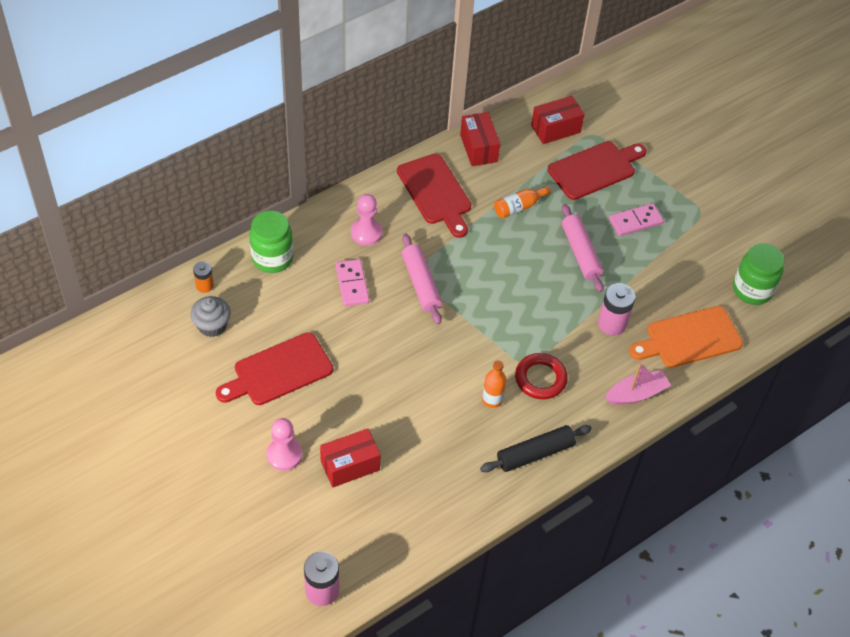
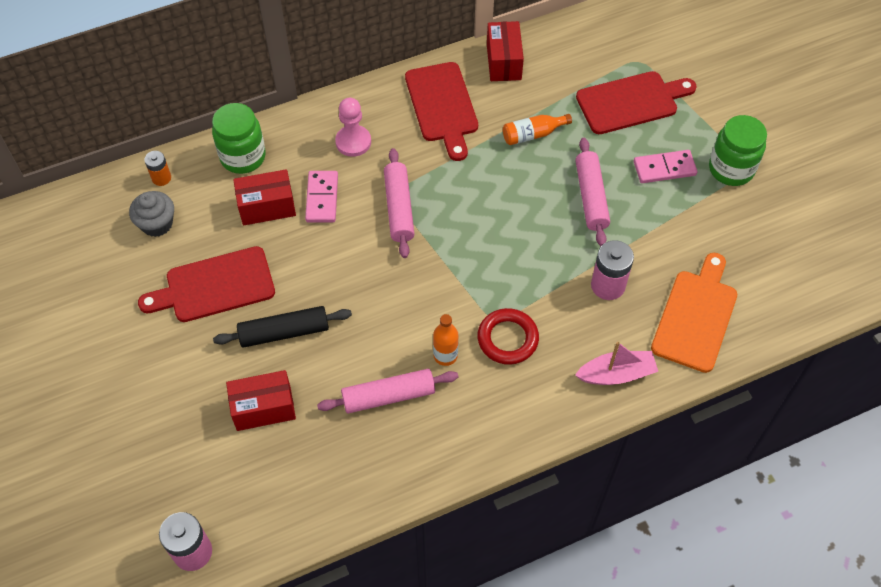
camera: 15 degrees right, 5 degrees up
pink pawn [267,418,302,471] -> none
black rolling pin [480,425,592,472] -> black rolling pin moved to [213,306,352,348]
red box [531,96,585,144] -> red box moved to [233,169,296,225]
orange cutting board [629,306,743,368] -> orange cutting board turned 120 degrees clockwise [651,253,737,373]
green jar [733,243,785,305] -> green jar moved to [709,115,767,186]
none -> pink rolling pin [317,369,458,414]

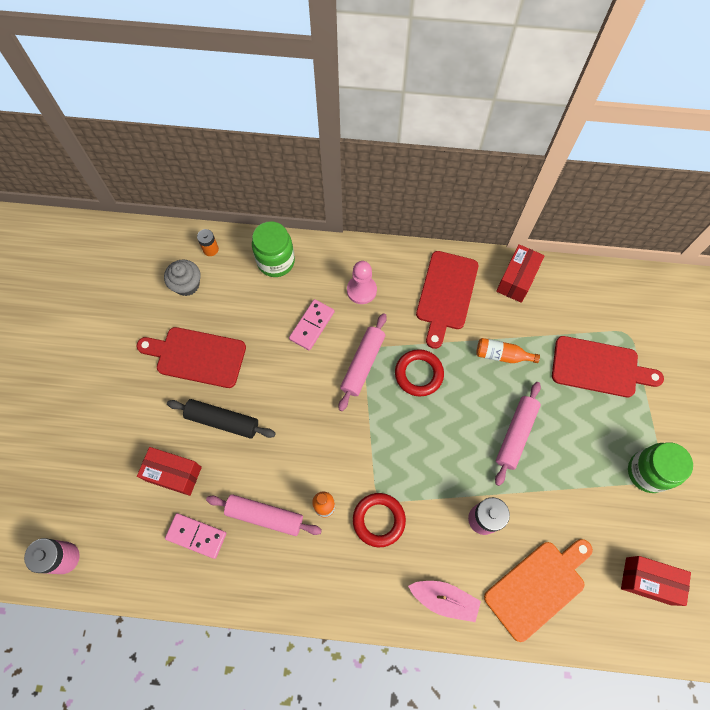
camera: 30 degrees right, 10 degrees up
red box [233,169,296,225] -> red box moved to [621,556,691,606]
pink domino [634,150,697,183] -> pink domino moved to [165,513,226,559]
none -> red ring [395,349,444,397]

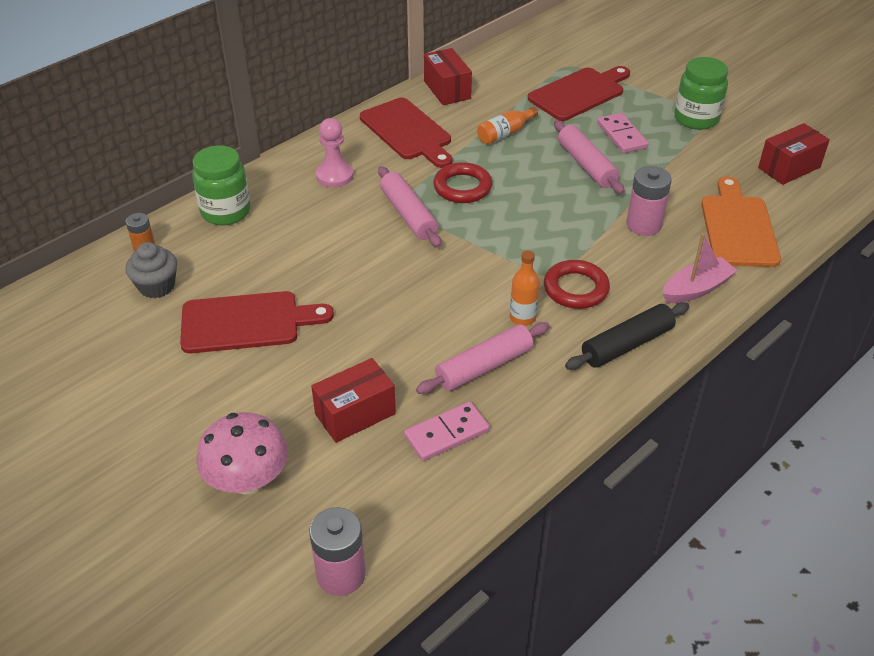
camera: 50 degrees left, 25 degrees down
red cutting board [137,327,246,388] -> red cutting board turned 150 degrees counterclockwise [180,291,334,353]
black rolling pin [167,399,276,439] -> black rolling pin moved to [565,302,690,370]
pink domino [289,299,335,350] -> pink domino moved to [597,113,649,153]
none -> pink mushroom [196,412,288,494]

